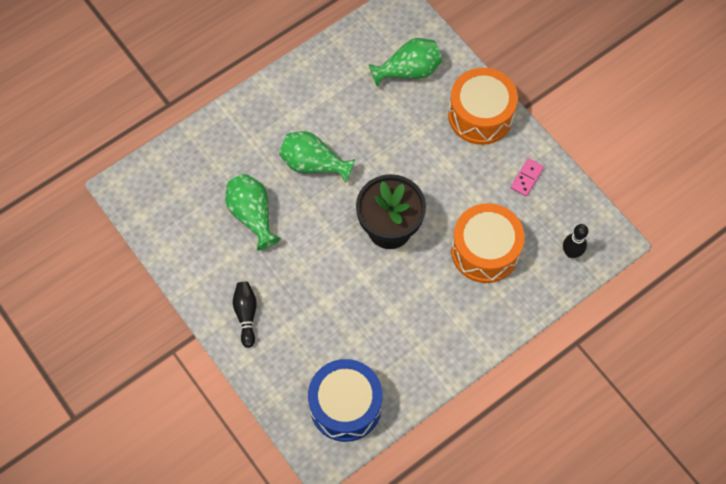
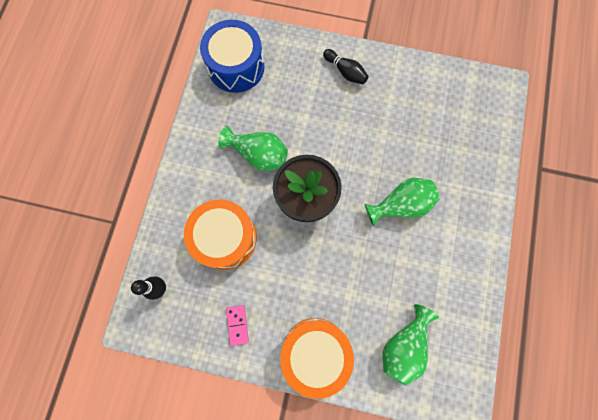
camera: 140 degrees right, 10 degrees up
green vase [225,174,281,251] -> green vase moved to [218,126,288,171]

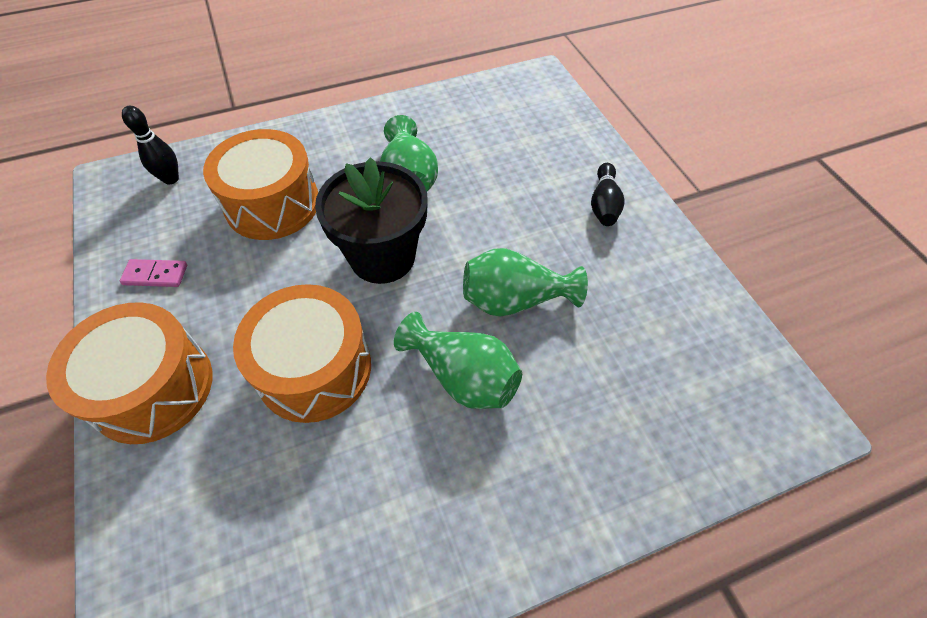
camera: 55 degrees right, 20 degrees down
blue drum [200,20,264,93] -> none
pink domino [226,305,249,346] -> pink domino turned 45 degrees clockwise [120,259,187,287]
green vase [383,304,439,386] -> green vase moved to [463,248,588,317]
none -> orange drum [233,284,371,423]

